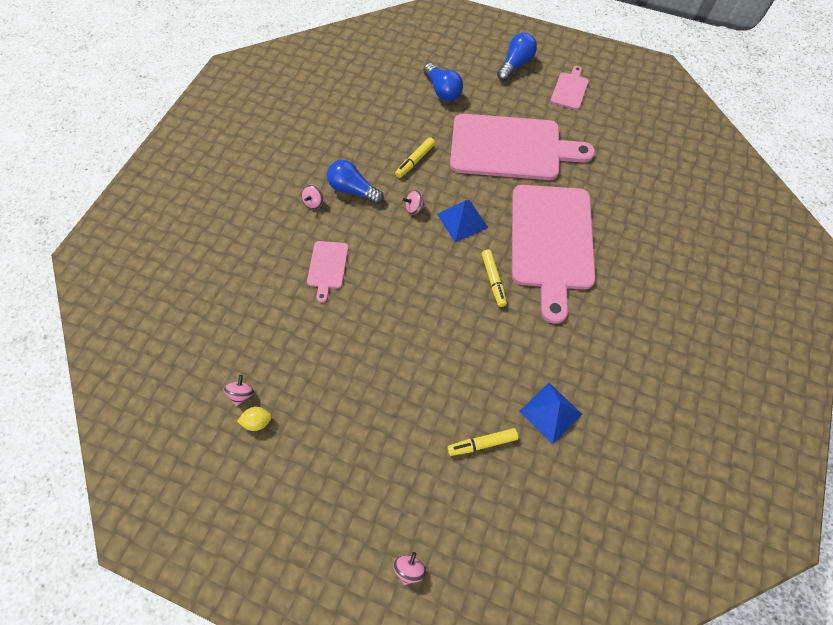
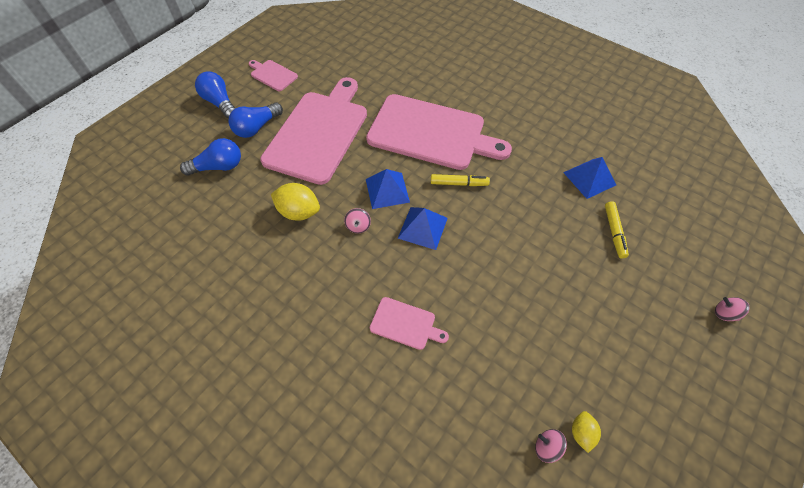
camera: 75 degrees left, 5 degrees down
pink spinning top [301,185,324,209] -> none
blue light bulb [327,160,384,204] -> blue light bulb moved to [228,102,283,138]
yellow marker [395,137,435,178] -> yellow lemon [271,183,320,221]
none -> blue pyramid [398,207,448,250]

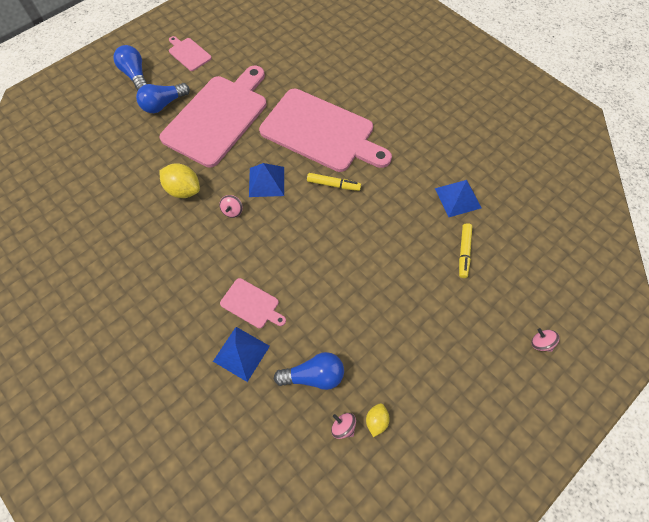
camera: 10 degrees right, 5 degrees up
blue light bulb [180,138,241,176] -> blue light bulb moved to [274,352,344,390]
blue pyramid [398,207,448,250] -> blue pyramid moved to [213,327,270,382]

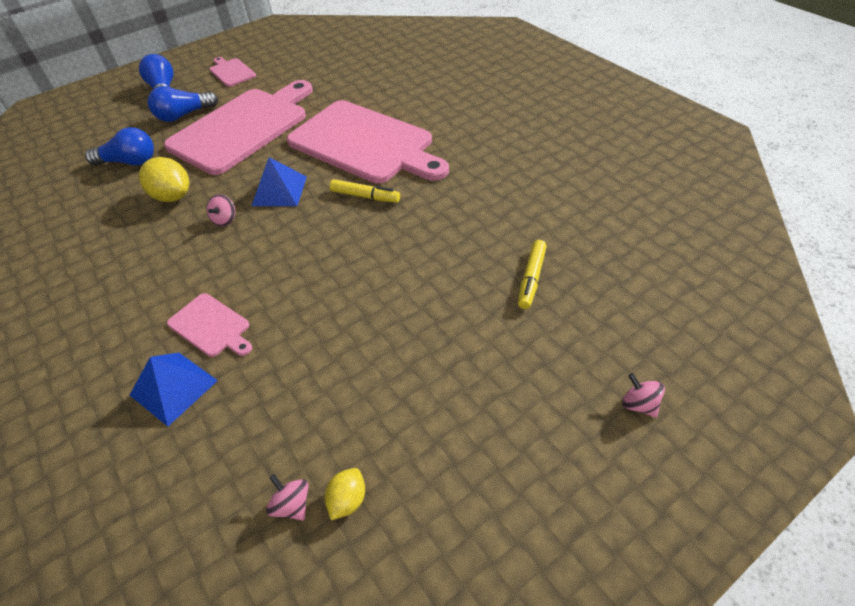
camera: 10 degrees right, 15 degrees down
blue light bulb [274,352,344,390] -> blue light bulb moved to [85,127,154,165]
blue pyramid [435,180,481,217] -> none

